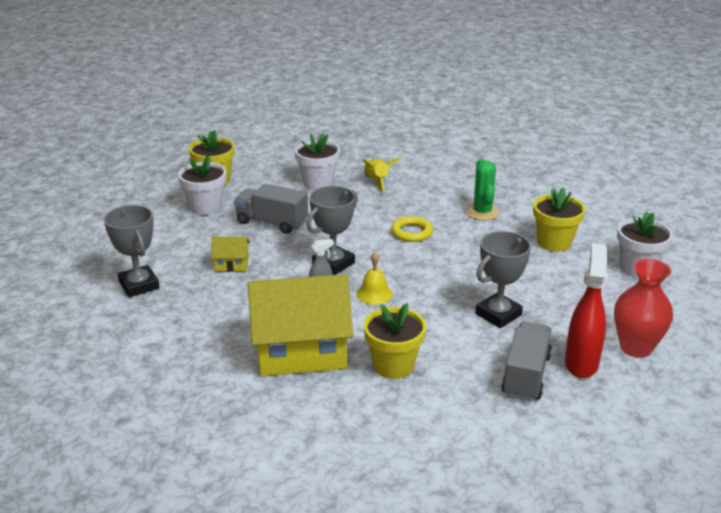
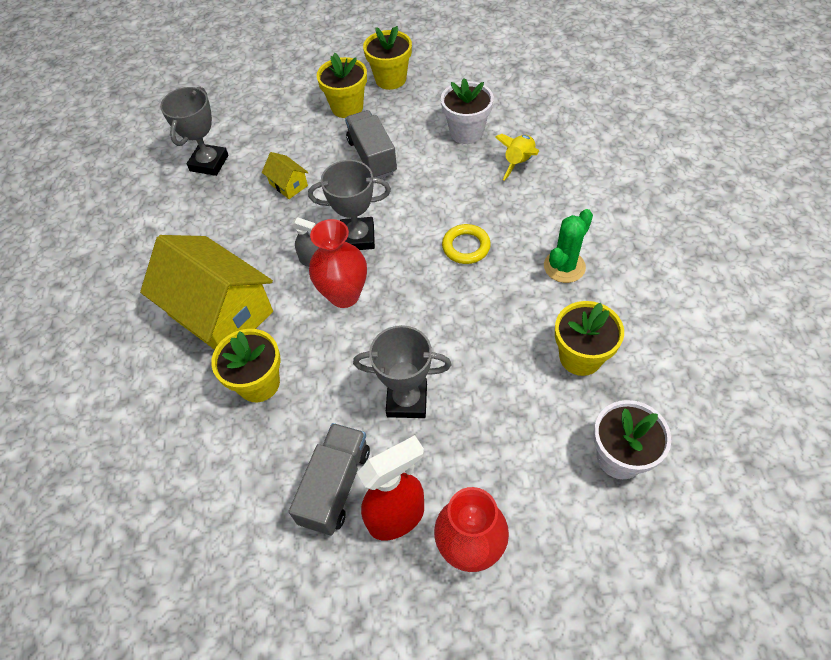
camera: 50 degrees right, 25 degrees up
white flower pot [178,156,226,215] -> yellow flower pot [317,53,367,118]
yellow bell [357,252,393,305] -> red vase [309,219,367,308]
grey truck [501,322,552,401] -> grey truck turned 45 degrees counterclockwise [289,423,370,535]

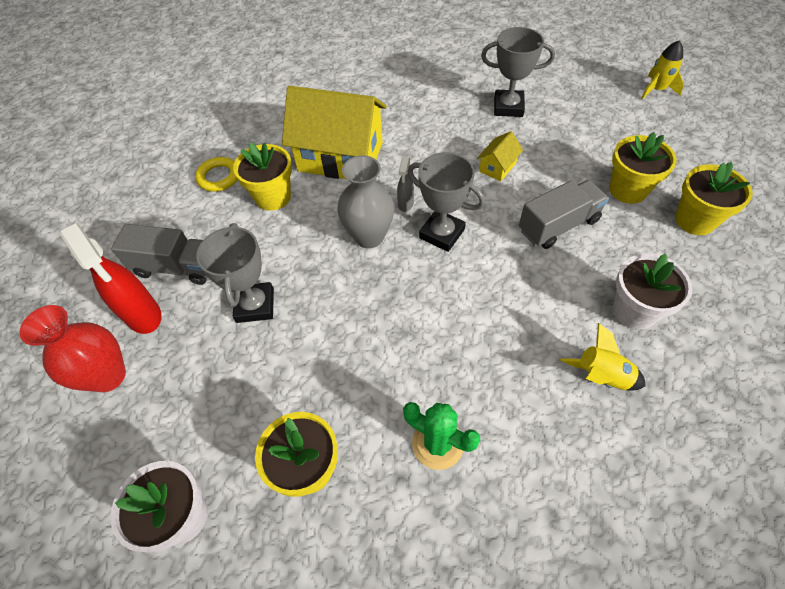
camera: 80 degrees right, 0 degrees up
yellow house [140,235,273,350] -> yellow house turned 75 degrees clockwise [282,86,387,179]
grey trophy [308,160,391,250] -> grey trophy turned 45 degrees counterclockwise [408,152,485,252]
red vase [309,219,367,308] -> grey vase [337,155,395,248]
yellow ring [442,224,491,264] -> yellow ring moved to [195,157,238,192]
none -> yellow rocket [641,40,684,99]

